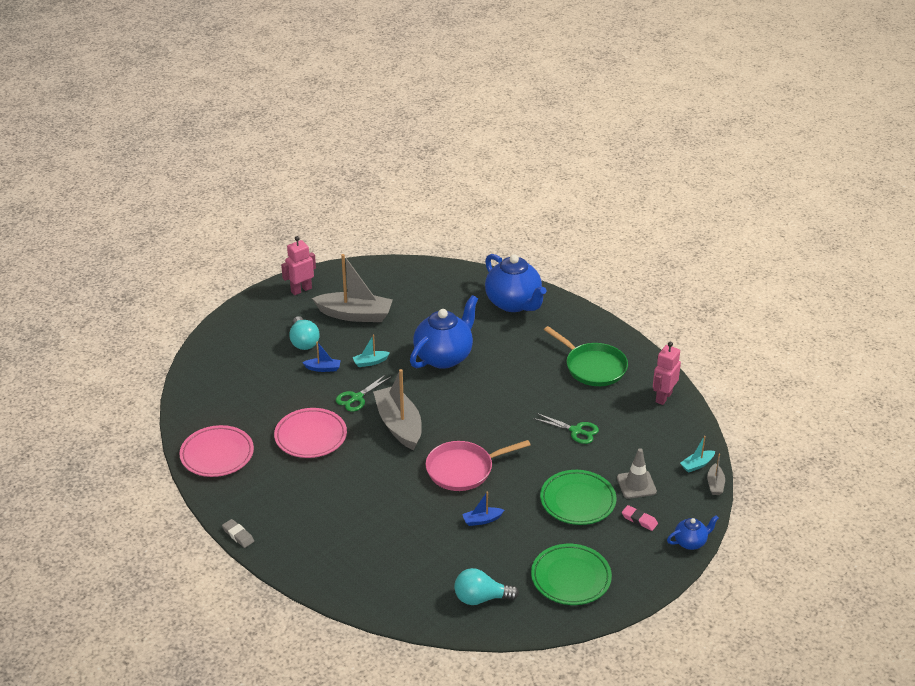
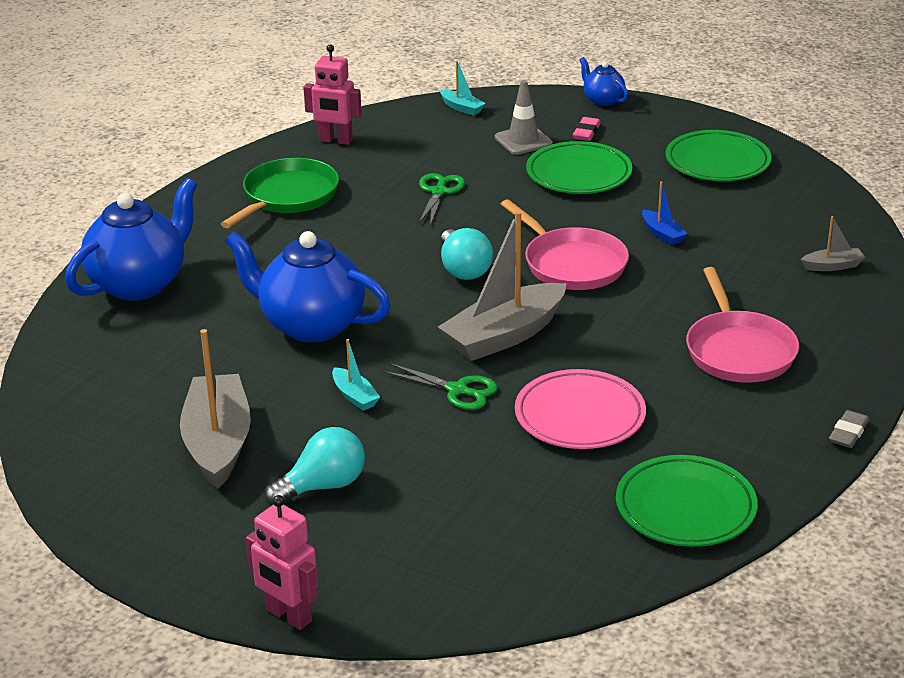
camera: 105 degrees left, 5 degrees down
pink plate [179,425,254,477] -> green plate [616,455,758,547]
pink robot [281,236,316,295] -> pink robot moved to [246,495,318,630]
blue boat [302,342,341,372] -> none
turquoise light bulb [454,568,519,605] -> turquoise light bulb moved to [441,228,493,280]
grey boat [707,453,725,495] -> grey boat moved to [801,216,865,271]
none -> pink pan [686,267,799,383]

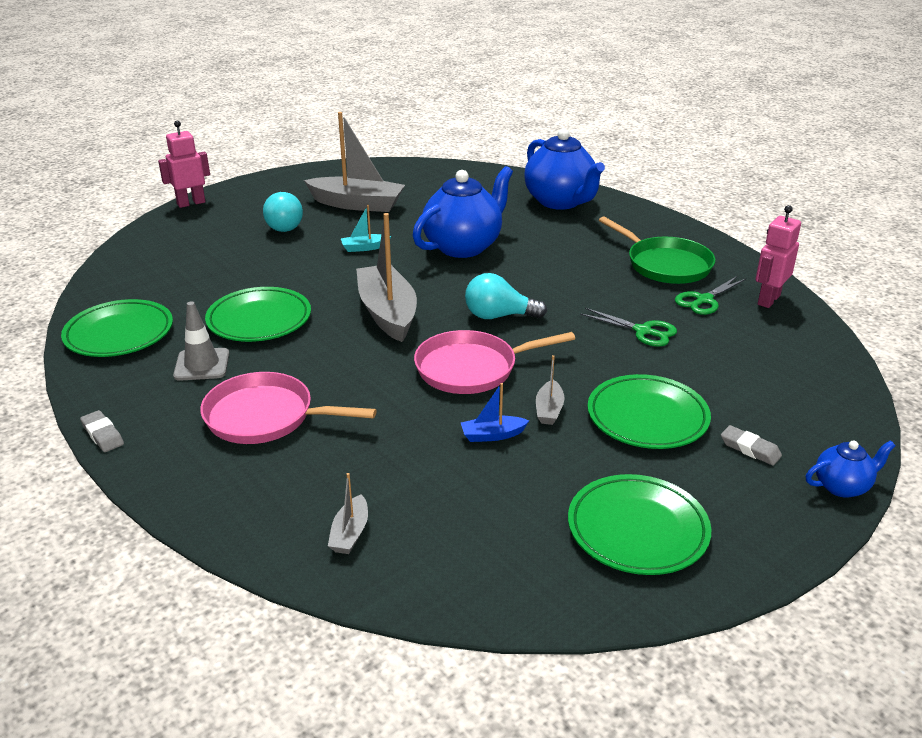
camera: 110 degrees right, 0 degrees up
green scissors [383,363,498,410] -> green scissors moved to [675,276,746,315]
turquoise boat [440,61,486,116] -> none
grey traffic cone [495,80,553,155] -> grey traffic cone moved to [173,301,229,381]
pink plate [515,369,646,449] -> green plate [205,287,311,342]
pink eraser [573,117,601,141] -> grey eraser [721,425,782,466]
none -> grey boat [536,355,565,425]

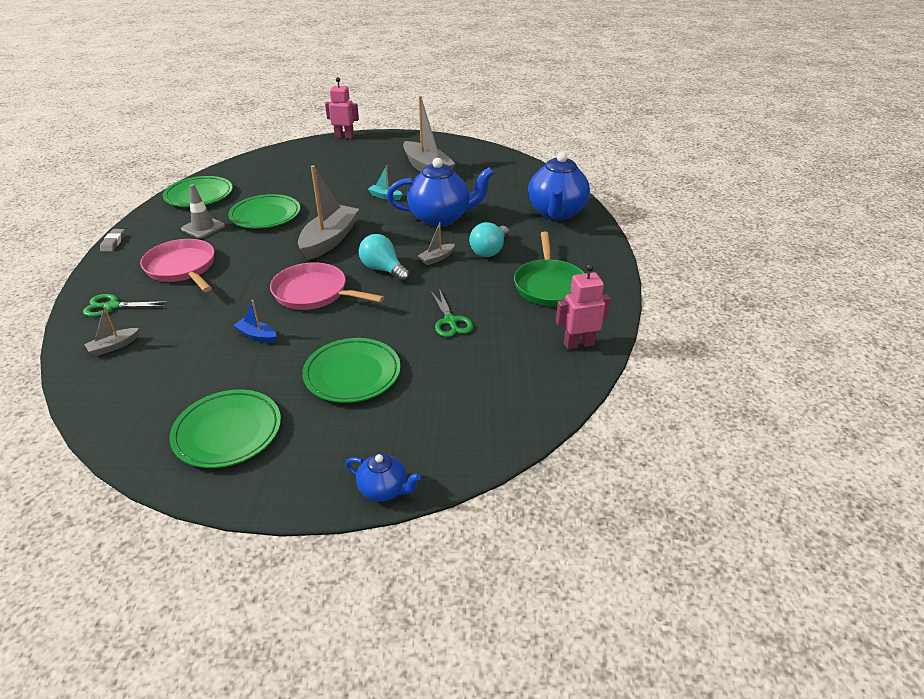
camera: 40 degrees right, 5 degrees up
turquoise light bulb [263,192,303,232] -> turquoise light bulb moved to [469,222,509,257]
grey boat [536,355,565,425] -> grey boat moved to [418,222,455,265]
green scissors [675,276,746,315] -> green scissors moved to [83,294,168,317]
grey eraser [721,425,782,466] -> none

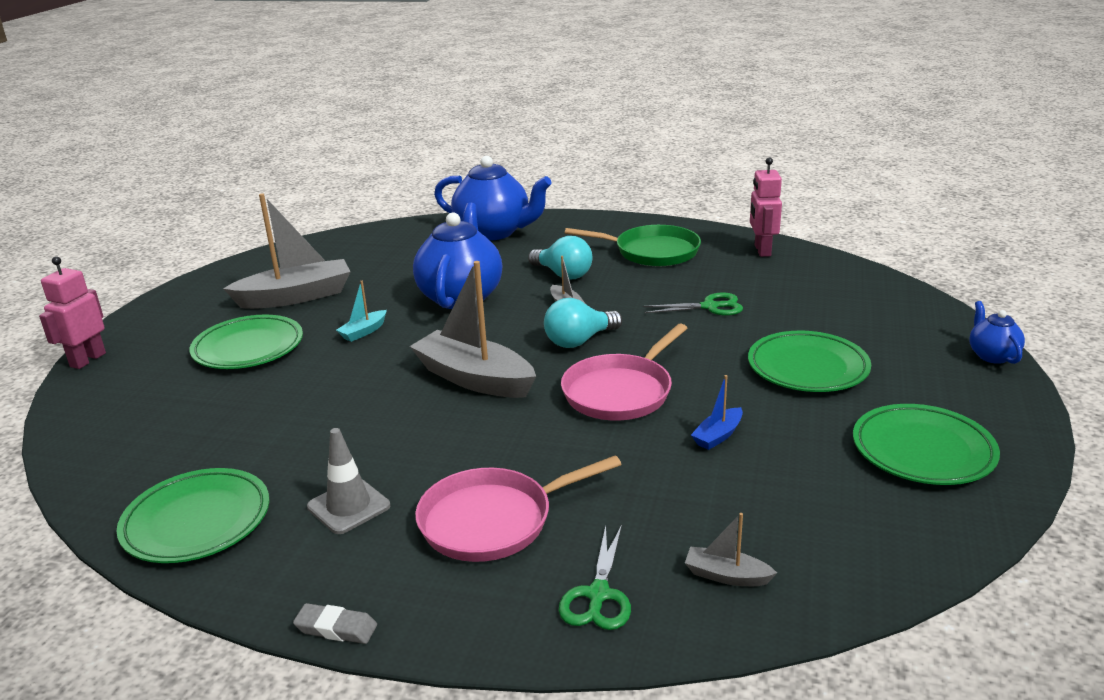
camera: 75 degrees left, 10 degrees down
grey boat [84,306,139,356] -> grey boat turned 135 degrees clockwise [685,513,777,586]
green plate [228,194,301,229] -> green plate moved to [190,314,303,369]
blue teapot [345,453,421,502] -> blue teapot turned 45 degrees counterclockwise [969,301,1025,364]

